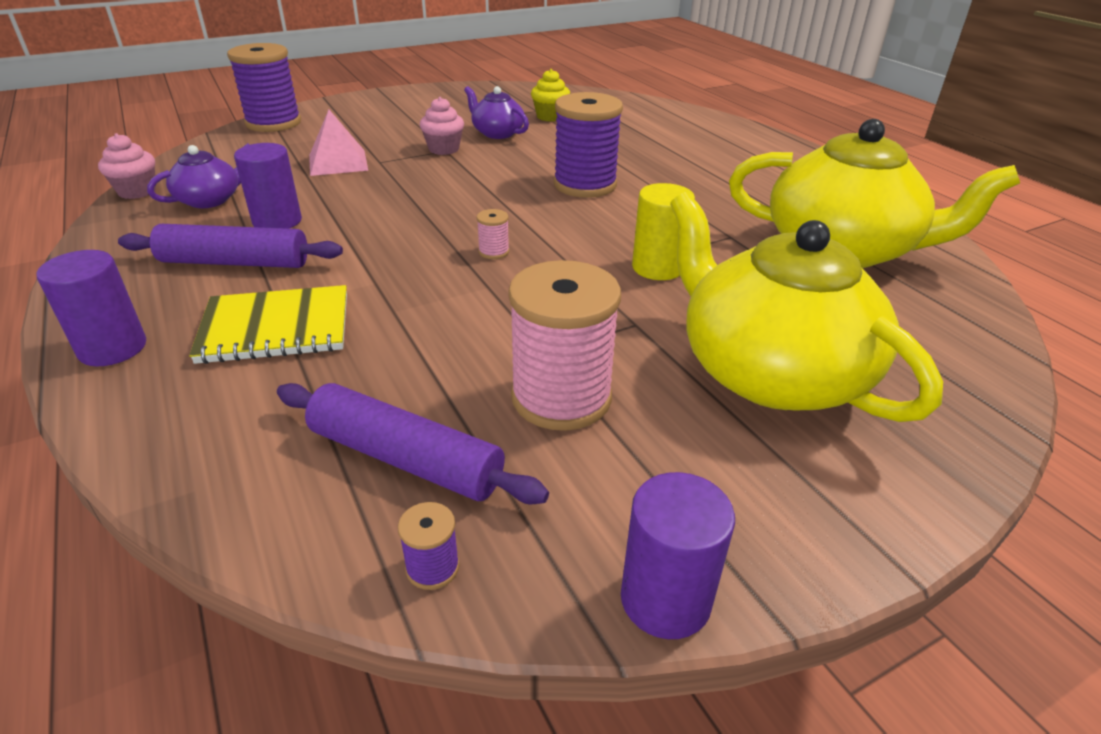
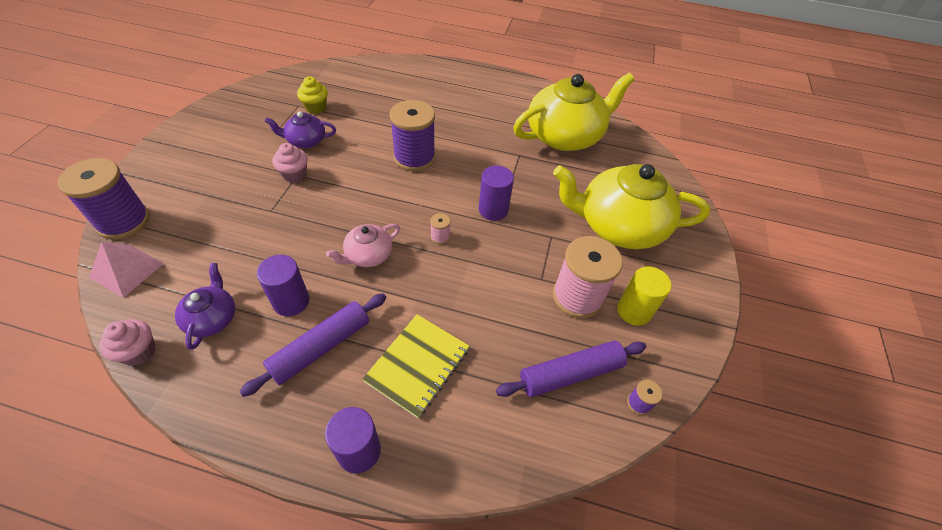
camera: 50 degrees left, 15 degrees up
pink pyramid [309,110,369,176] -> pink pyramid moved to [89,241,164,298]
purple cylinder [621,472,735,639] -> purple cylinder moved to [479,165,514,221]
yellow cylinder [632,183,695,280] -> yellow cylinder moved to [617,266,671,326]
none -> pink teapot [326,224,400,267]

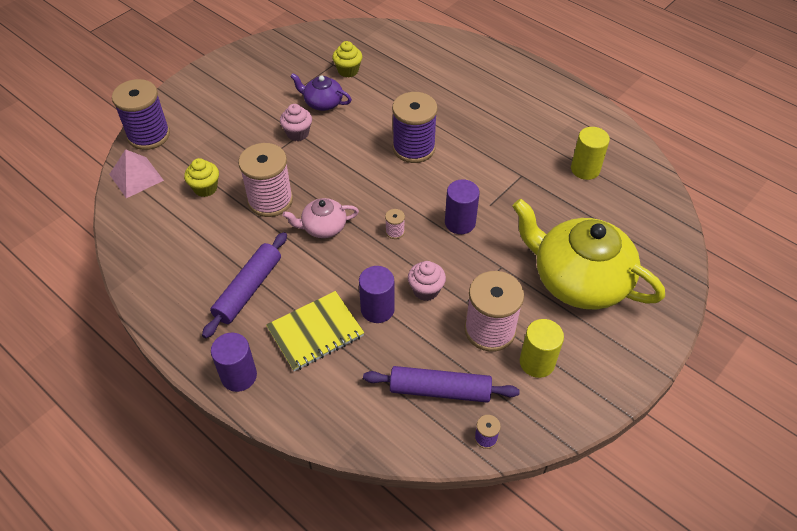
camera: 30 degrees right, 0 degrees up
pink cupcake [99,319,156,366] -> pink cupcake moved to [408,261,446,301]
purple teapot [175,263,235,350] -> none
purple rolling pin [239,293,386,397] -> purple rolling pin turned 45 degrees counterclockwise [202,232,287,338]
purple cylinder [257,255,309,316] -> purple cylinder moved to [359,266,395,323]
yellow teapot [513,73,634,151] -> yellow cylinder [571,127,610,180]
none -> yellow cupcake [184,158,219,197]
none -> pink spool [238,143,293,217]

